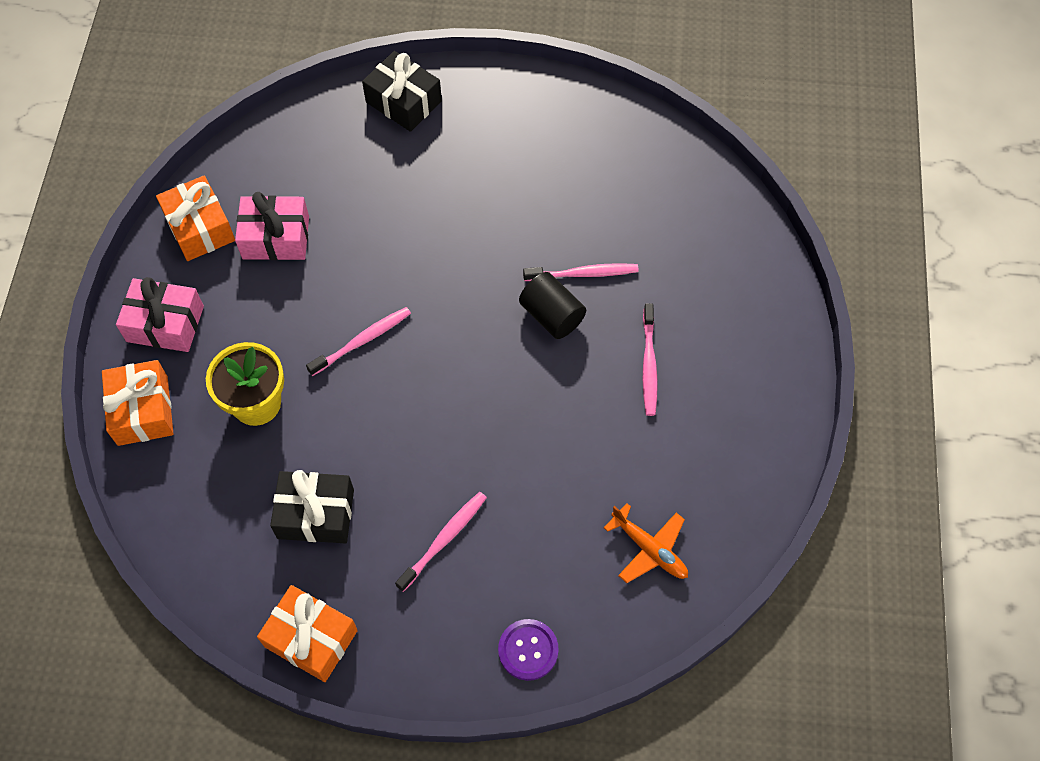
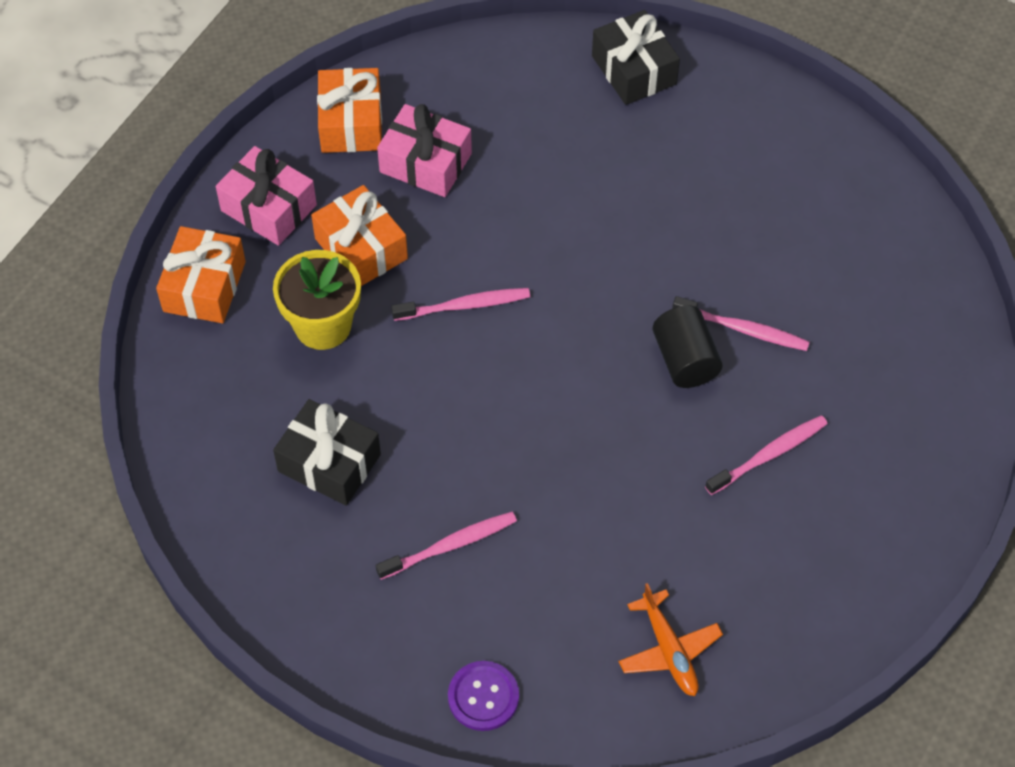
camera: 25 degrees right, 5 degrees down
orange gift [257,585,358,682] -> orange gift moved to [311,185,408,286]
pink toothbrush [643,303,658,416] -> pink toothbrush turned 150 degrees counterclockwise [705,415,828,495]

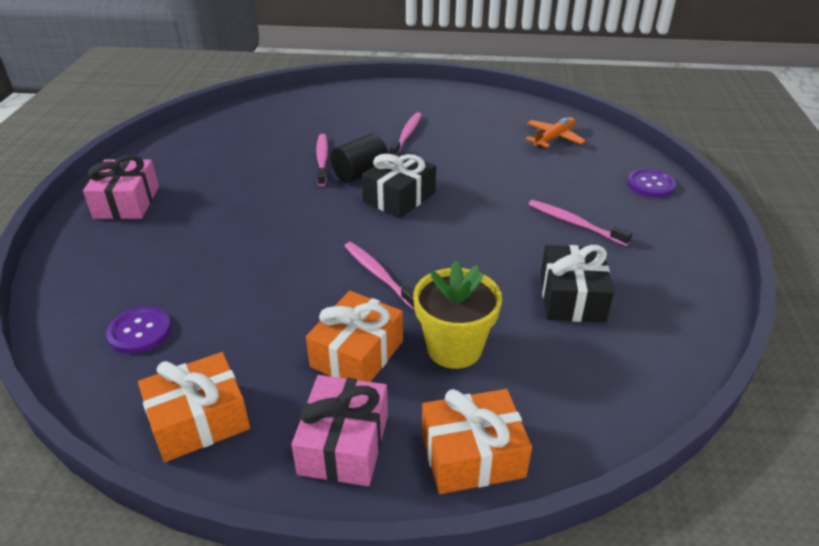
camera: 115 degrees left, 20 degrees down
pink gift [377,104,472,197] -> pink gift moved to [83,155,159,219]
black gift [592,10,680,105] -> black gift moved to [362,151,436,218]
pink toothbrush [705,415,828,495] -> pink toothbrush turned 75 degrees clockwise [389,112,422,154]
none -> purple button [106,306,171,354]

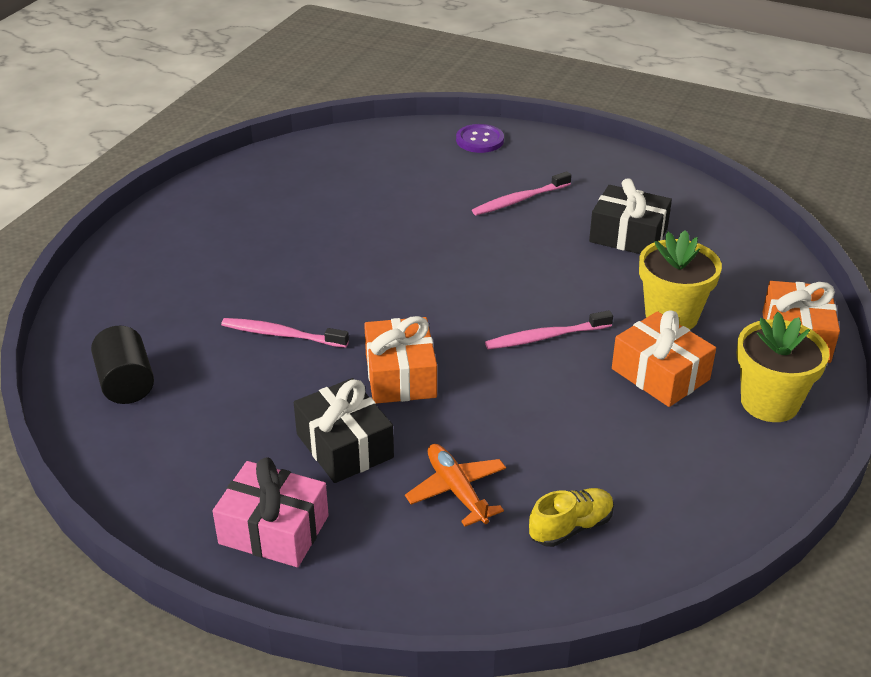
camera: 70 degrees left, 0 degrees up
purple button [106,306,171,354] -> yellow shoe [529,488,614,547]
orange gift [138,352,250,462] -> orange gift moved to [364,316,437,404]
pink gift [291,375,388,486] -> yellow flower pot [737,312,829,422]
black cylinder [330,133,388,183] -> black cylinder moved to [91,326,154,404]
black gift [362,151,436,218] -> black gift moved to [294,378,394,483]
pink toothbrush [389,112,422,154] -> none
orange plane [525,117,586,148] -> orange plane moved to [405,444,506,527]

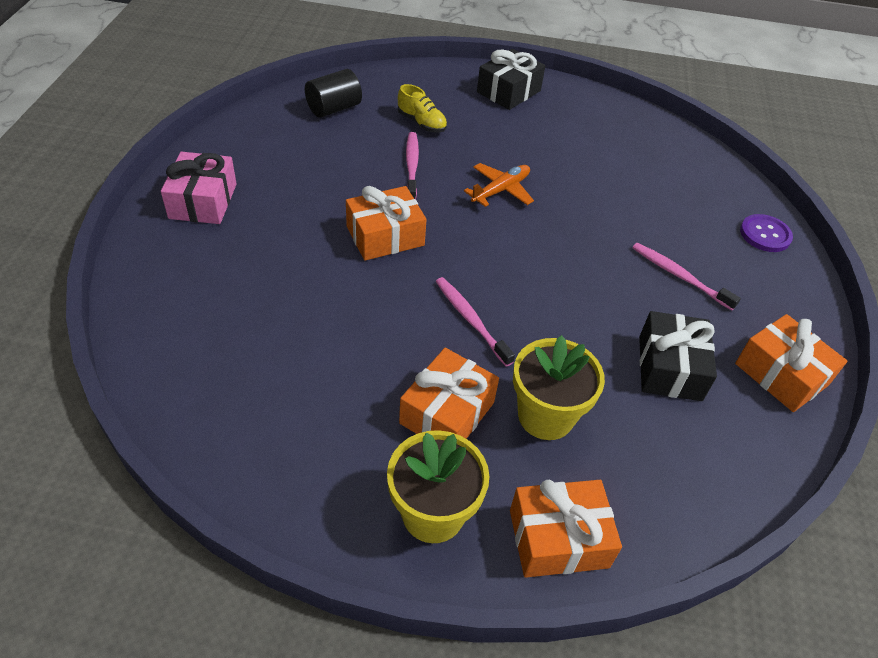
camera: 70 degrees right, 10 degrees up
black gift [294,378,394,483] -> black gift moved to [477,49,545,110]
orange plane [405,444,506,527] -> orange plane moved to [464,163,534,207]
yellow shoe [529,488,614,547] -> yellow shoe moved to [398,84,447,133]
none -> orange gift [735,314,847,412]

